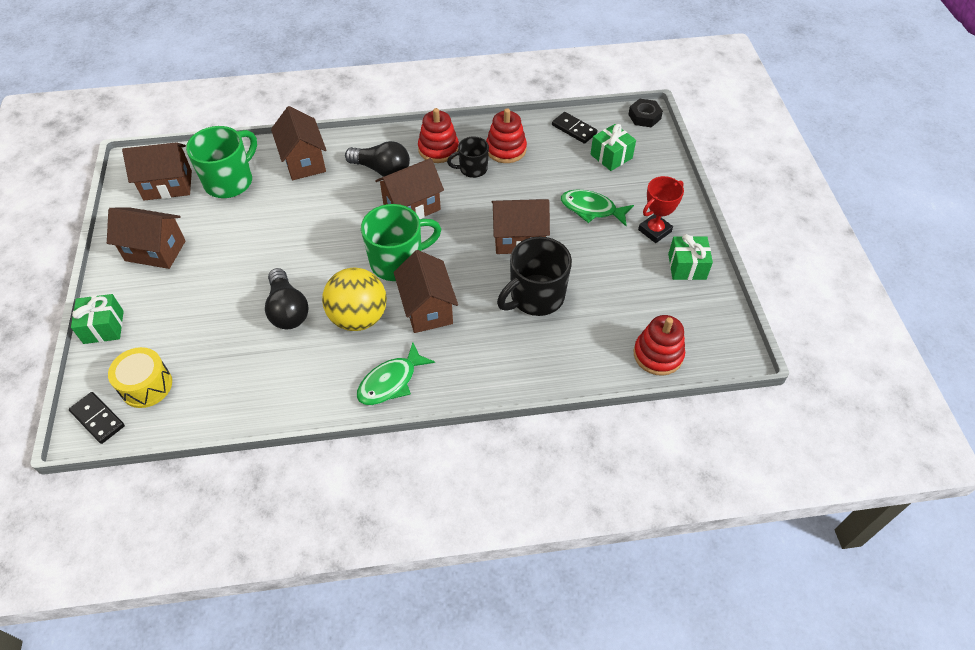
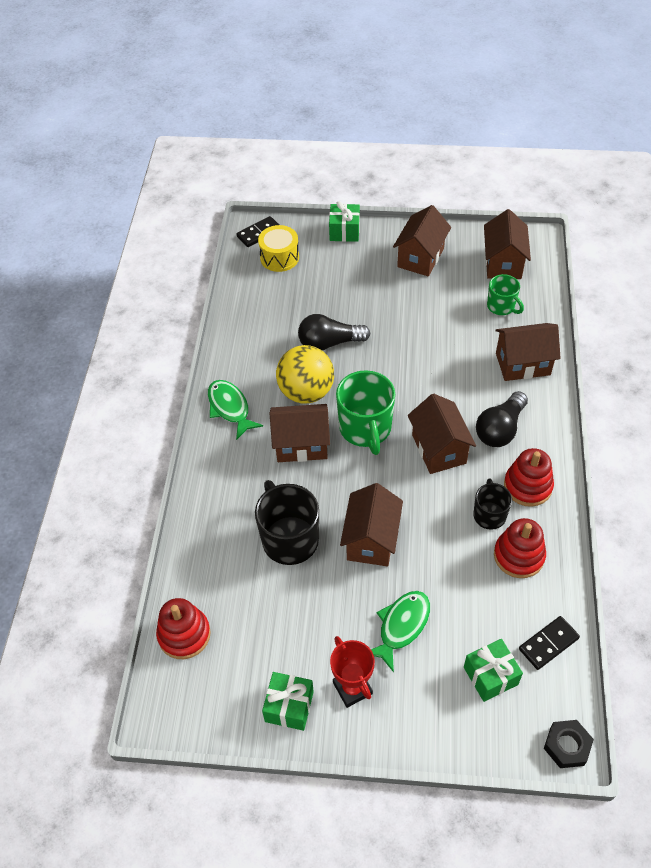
camera: 105 degrees right, 0 degrees up
green mug [186,126,257,198] -> green mug [487,274,524,315], size x0.58

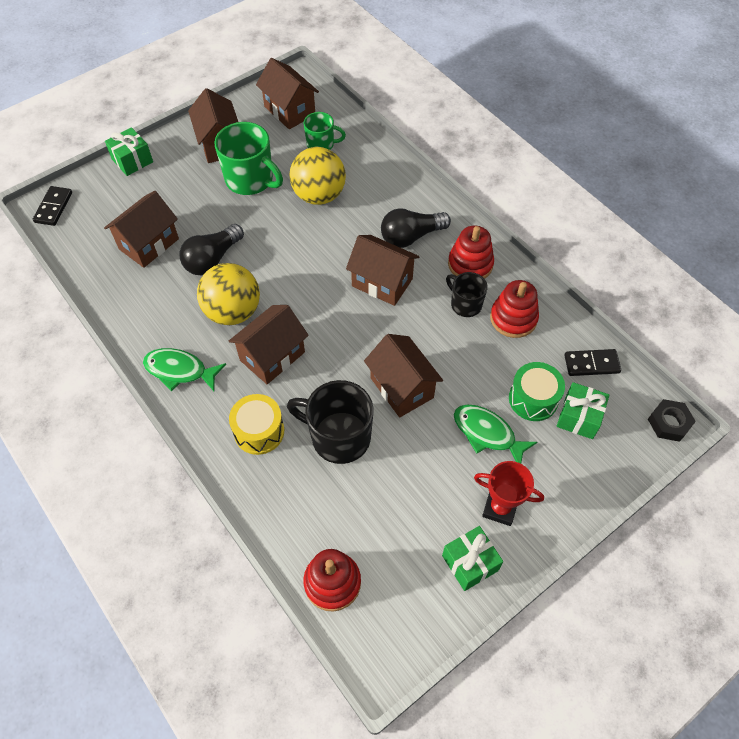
camera: 45 degrees left, 5 degrees up
yellow drum [258,225,299,272] -> yellow drum moved to [229,394,284,455]
green mug [336,370,395,455] -> green mug moved to [214,122,283,195]
green fish [371,591,430,672] -> green fish turned 45 degrees counterclockwise [454,405,537,464]
black light bulb [476,391,528,447] -> black light bulb turned 75 degrees clockwise [381,208,451,248]
brown house [495,323,561,381] -> brown house moved to [104,191,179,268]
black domino [519,616,580,670] -> black domino turned 75 degrees clockwise [564,349,621,376]
none -> yellow ball [289,147,346,205]
none -> green drum [509,362,565,421]

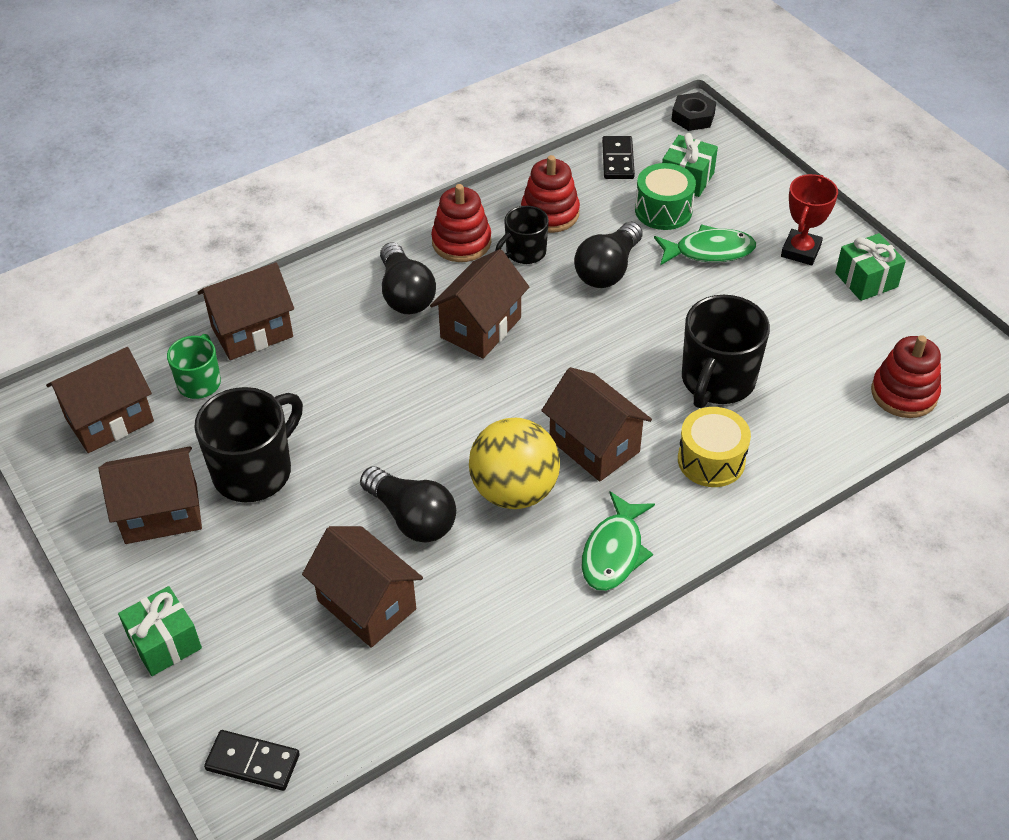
camera: 85 degrees left, 10 degrees down
green mug [214,122,283,195] -> black mug [194,387,303,502]
yellow ball [289,147,346,205] -> none
brown house [364,334,443,418] -> brown house moved to [197,263,294,360]
green fish [454,405,537,464] -> green fish turned 135 degrees counterclockwise [654,224,756,266]
none -> black light bulb [574,222,642,288]

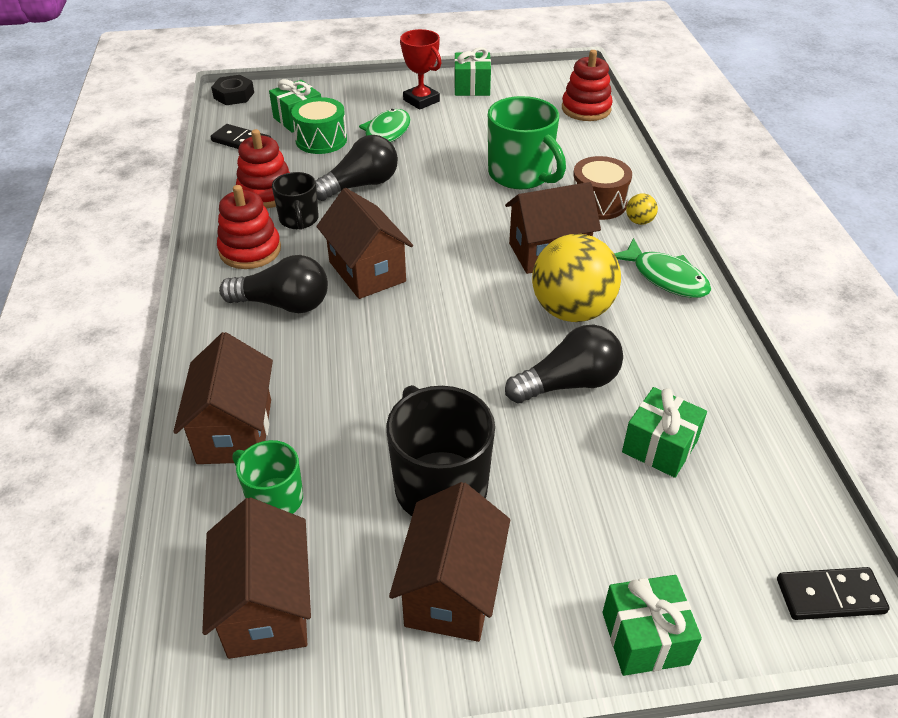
camera: 65 degrees left, 5 degrees down
black domino [204,730,300,791] -> black domino turned 45 degrees clockwise [777,567,890,620]
brown house [302,526,423,648] -> green gift [622,387,707,478]
black light bulb [574,222,642,288] -> black light bulb turned 90 degrees counterclockwise [315,135,398,201]
yellow drum [678,407,751,487] -> brown drum [573,156,632,220]
black mug [682,295,770,408] -> green mug [488,96,566,189]
none -> yellow ball [626,194,658,225]

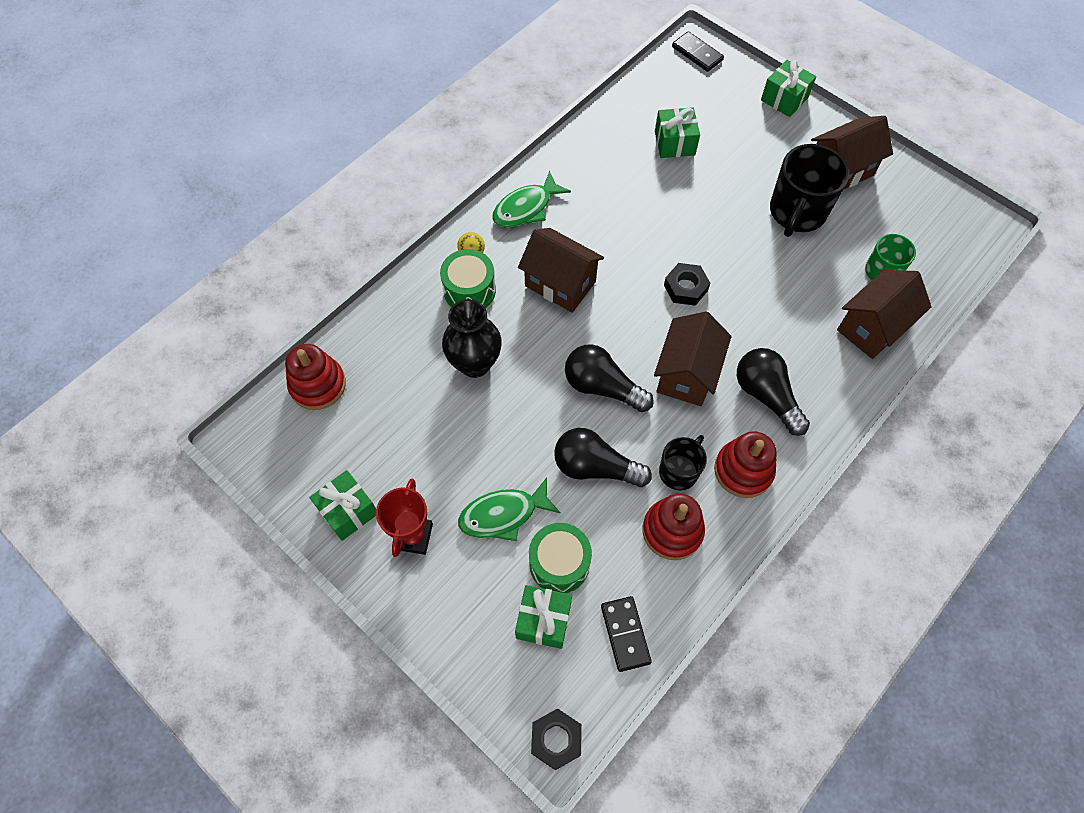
camera: 130 degrees left, 20 degrees up
brown house [202,497,311,659] -> none
green mug [488,96,566,189] -> black vase [442,299,502,378]
black light bulb [505,324,623,403] -> black light bulb moved to [565,344,654,412]
yellow ball [532,234,621,322] -> none
brown drum [573,156,632,220] -> green drum [440,249,496,308]
green fish [614,238,711,298] -> green fish turned 135 degrees counterclockwise [492,171,571,228]
none -> black nut [664,263,710,306]

